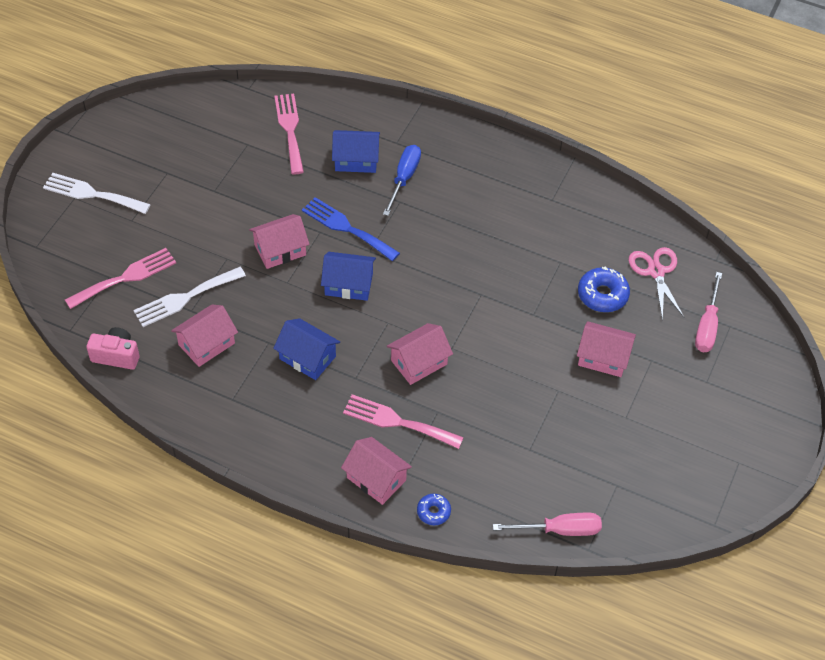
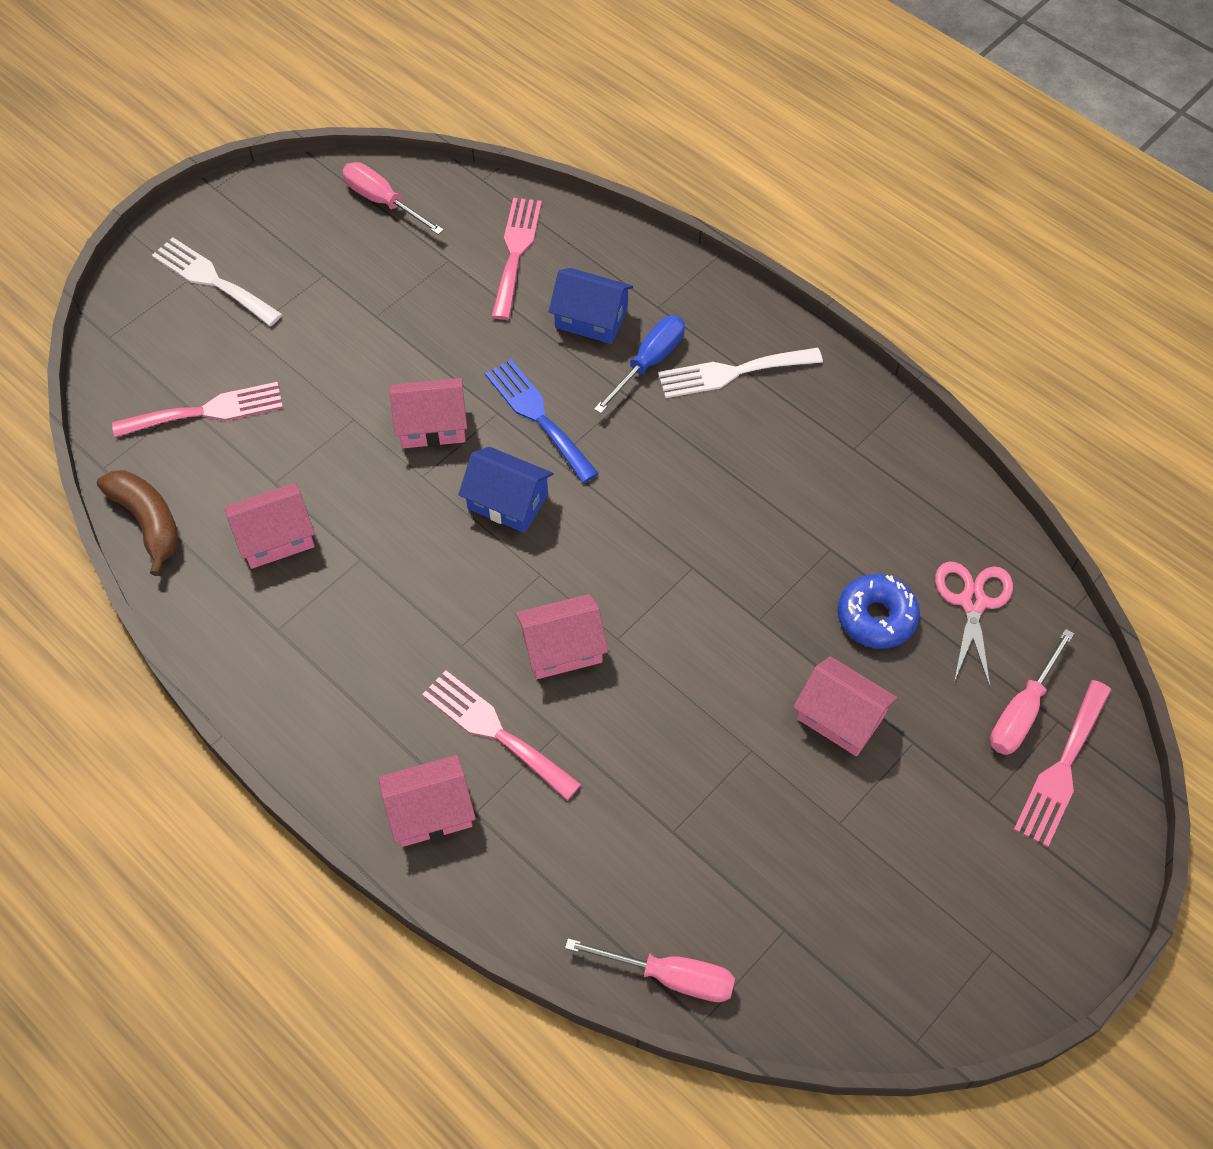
camera: 20 degrees right, 5 degrees up
pink camera [86,327,140,370] -> brown banana [97,470,179,576]
white fork [133,267,246,327] -> white fork moved to [658,348,823,398]
blue house [273,318,340,380] -> none
pink house [341,437,412,505] -> pink house turned 75 degrees counterclockwise [378,755,476,847]
blue donut [417,494,451,525] -> none
none -> pink screwdriver [342,162,444,235]
none -> pink fork [1014,680,1111,847]

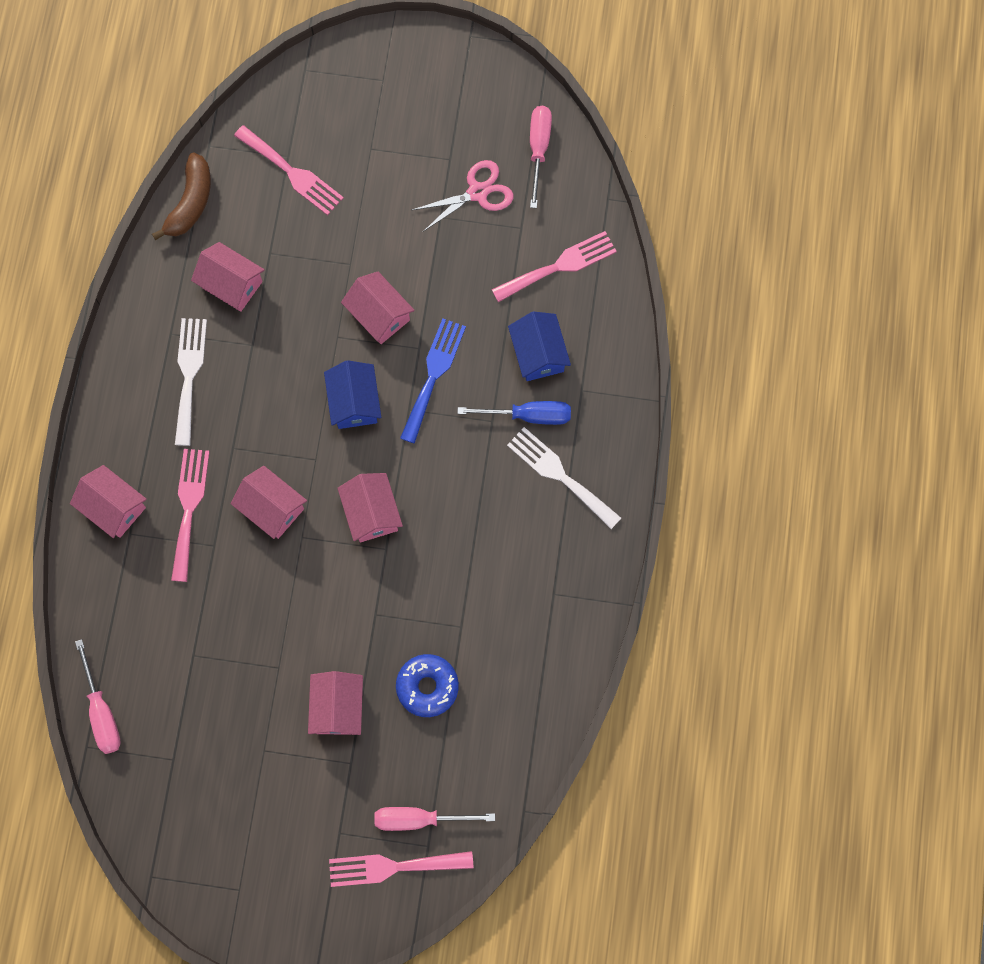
camera: 55 degrees right, 15 degrees up
white fork [152,237,282,326] -> white fork moved to [175,318,207,446]
pink scissors [935,562,1013,687] -> pink scissors moved to [412,160,514,232]
none -> pink house [337,473,403,543]

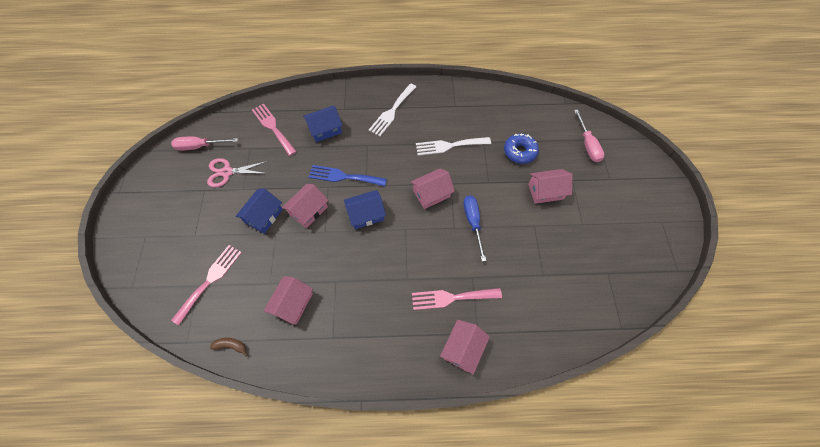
camera: 100 degrees left, 10 degrees down
pink screwdriver [75,639,121,754] -> none
brown banana [152,153,211,240] -> brown banana [210,338,248,357], size x0.54
white fork [175,318,207,446] -> white fork moved to [416,137,491,156]
pink house [230,466,307,539] -> none
pink fork [329,851,473,887] -> none
pink scissors [412,160,514,232] -> pink scissors turned 60 degrees counterclockwise [207,158,268,187]
blue screwdriver [457,401,571,425] -> blue screwdriver moved to [463,195,486,262]
none -> blue house [235,188,283,234]

